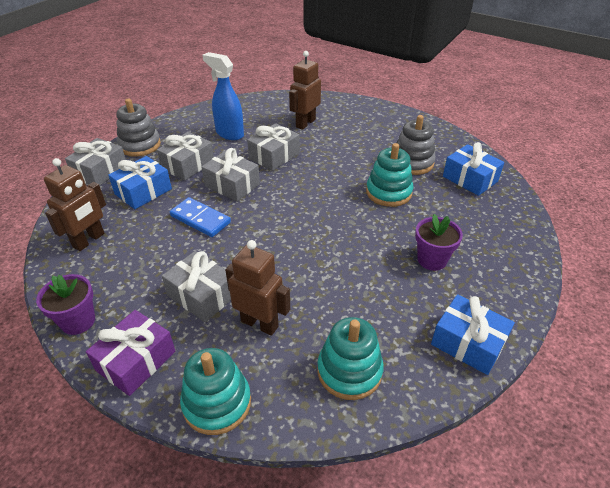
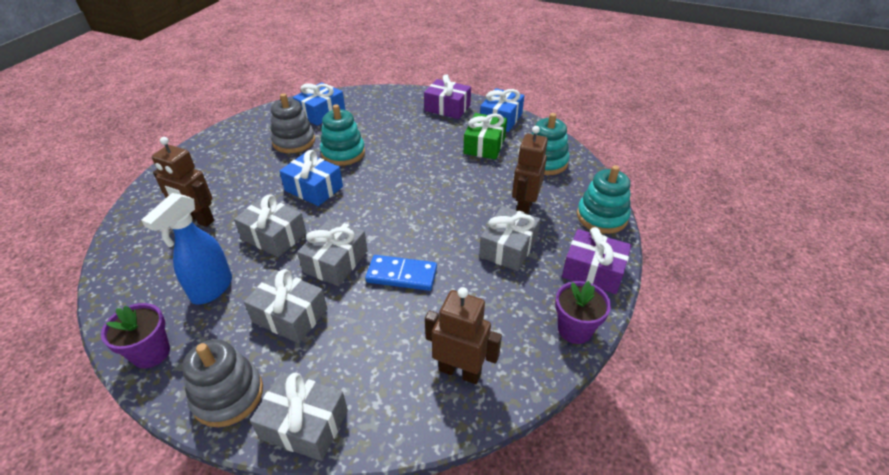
camera: 100 degrees left, 0 degrees up
blue gift [108,156,172,209] -> blue gift moved to [279,150,343,206]
blue domino [170,197,231,237] -> blue domino turned 75 degrees clockwise [365,255,437,291]
purple flower pot [415,214,463,271] -> purple flower pot moved to [101,303,170,368]
none -> purple gift [424,74,471,119]
none -> green gift [463,113,507,160]

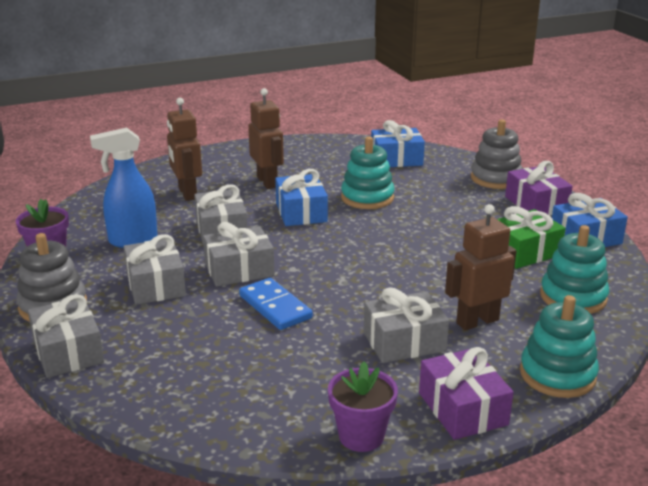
camera: 45 degrees right, 15 degrees down
grey stacking toy [270,93,315,153] -> grey stacking toy moved to [471,119,523,189]
brown robot [425,287,502,384] -> brown robot moved to [248,88,284,189]

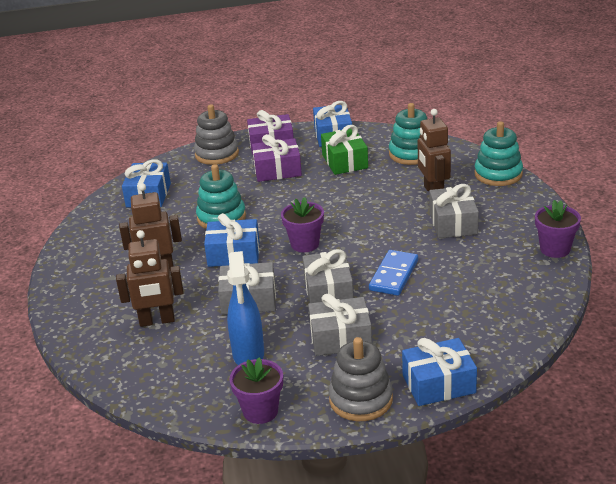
camera: 75 degrees left, 5 degrees up
grey gift [28,294,104,378] -> blue gift [402,338,477,406]
blue domino [239,278,313,330] -> blue domino turned 45 degrees counterclockwise [369,250,418,296]
purple gift [419,347,514,440] -> purple gift moved to [252,134,302,182]
none -> purple flower pot [281,197,324,252]

